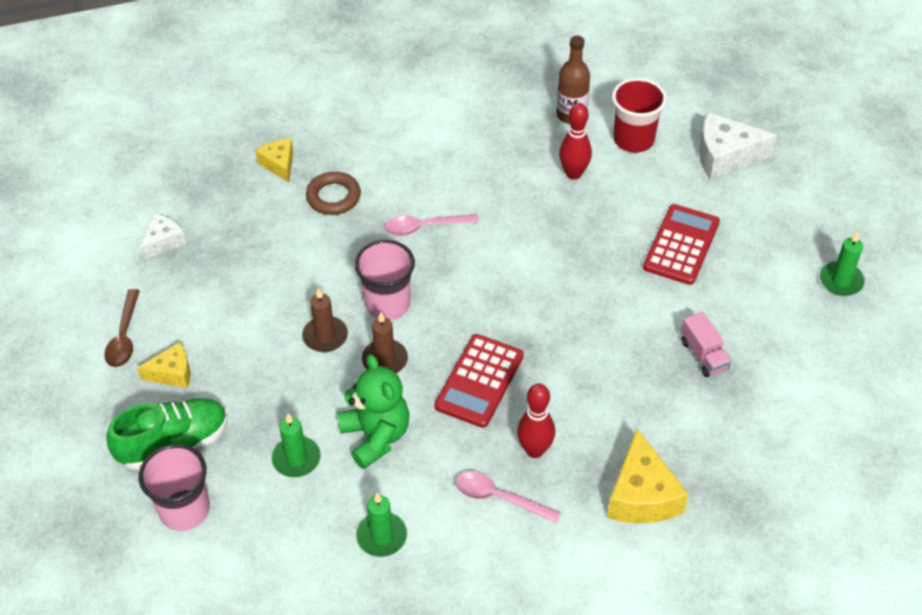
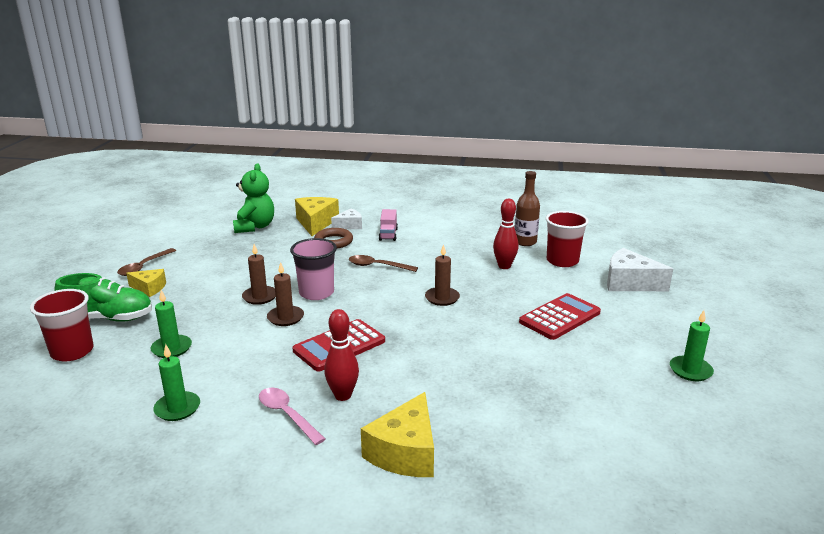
camera: 25 degrees right, 25 degrees down
pink cup [138,444,210,531] -> red cup [30,289,94,361]
white cheese [140,213,186,260] -> white cheese moved to [331,209,362,229]
yellow cheese [255,139,293,183] -> yellow cheese [295,197,339,236], size x1.67
green teddy bear [337,354,409,469] -> green teddy bear moved to [233,164,274,233]
pink spoon [385,214,479,236] -> brown spoon [349,255,418,272]
pink truck [681,312,732,377] -> pink truck moved to [379,209,398,241]
none -> brown candle [425,244,460,306]

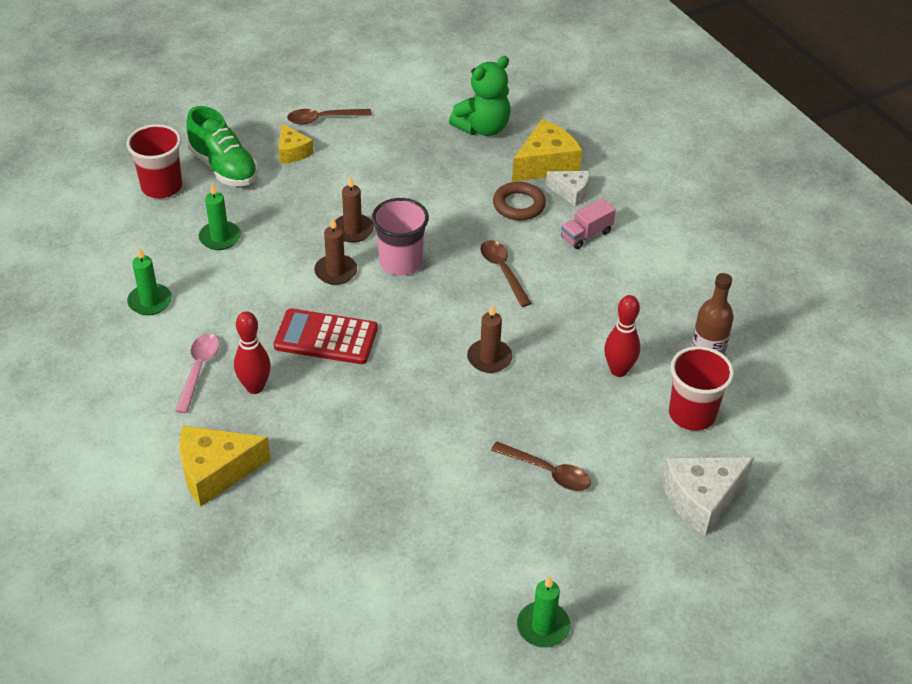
camera: 50 degrees right, 20 degrees up
red calculator [519,293,601,340] -> brown spoon [491,441,591,491]
white cheese [607,248,673,291] -> white cheese turned 105 degrees counterclockwise [662,457,754,536]

